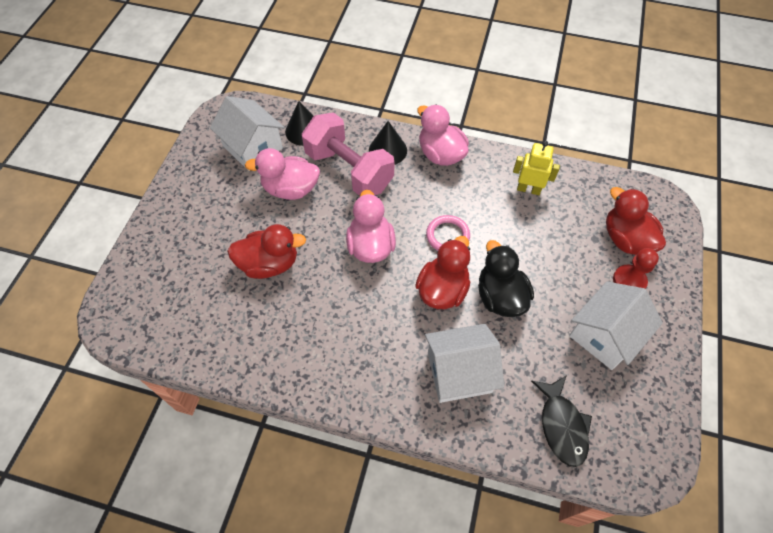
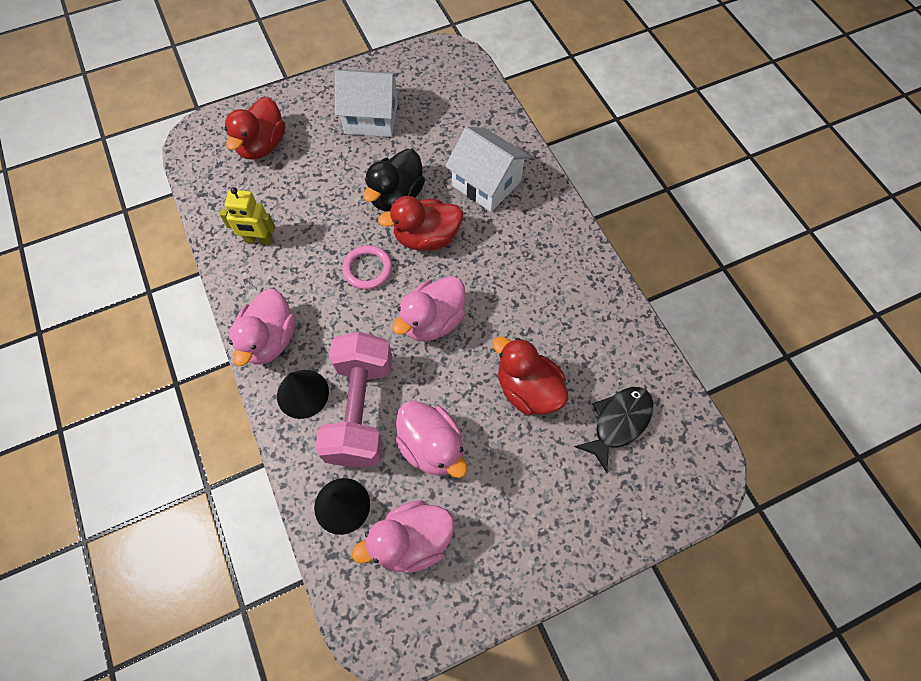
camera: 130 degrees left, 5 degrees up
white house [210,96,284,171] -> pink duck [352,500,455,573]
yellow robot [513,141,560,195] -> yellow robot turned 60 degrees counterclockwise [220,187,275,245]
black fish [531,375,592,467] -> black fish moved to [574,387,654,473]
red pawn [613,248,659,289] -> none

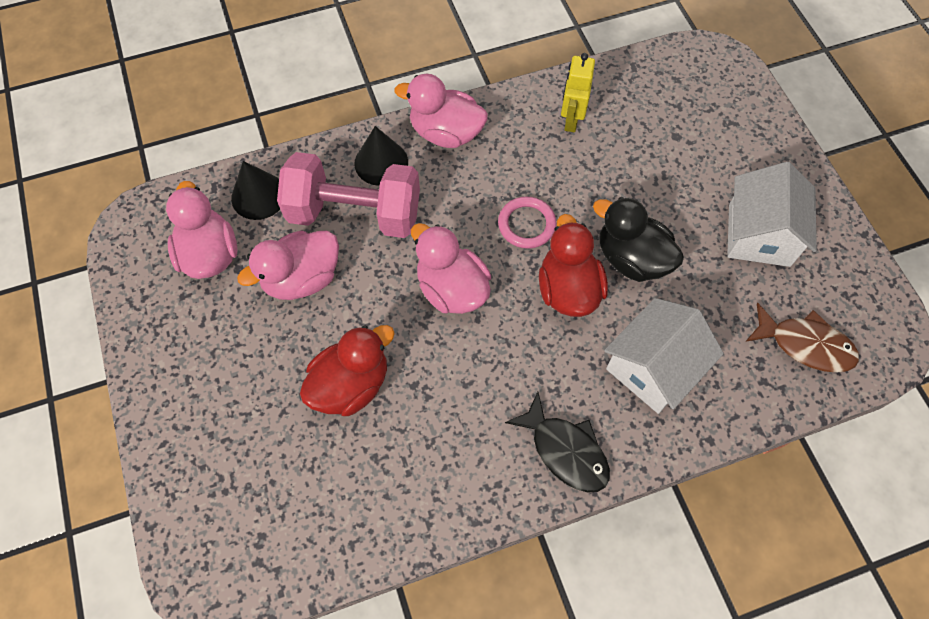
camera: 95 degrees right, 0 degrees up
red duck [224,96,285,160] -> none
black fish [574,387,654,473] -> black fish moved to [505,392,610,493]
none -> brown fish [745,303,859,373]

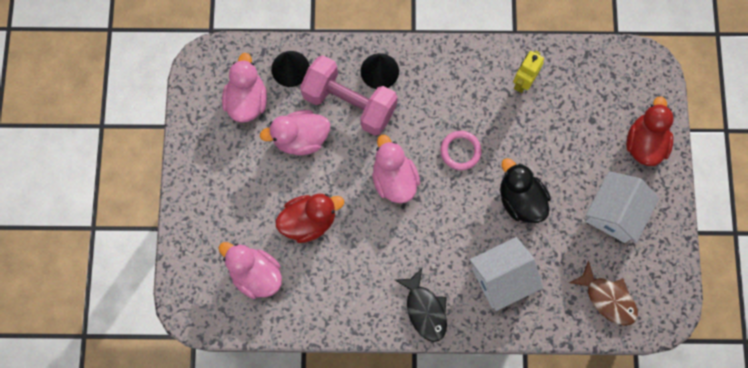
camera: 20 degrees right, 10 degrees up
pink duck [394,74,488,148] -> pink duck moved to [219,242,282,299]
red duck [539,214,608,317] -> red duck moved to [626,96,674,166]

